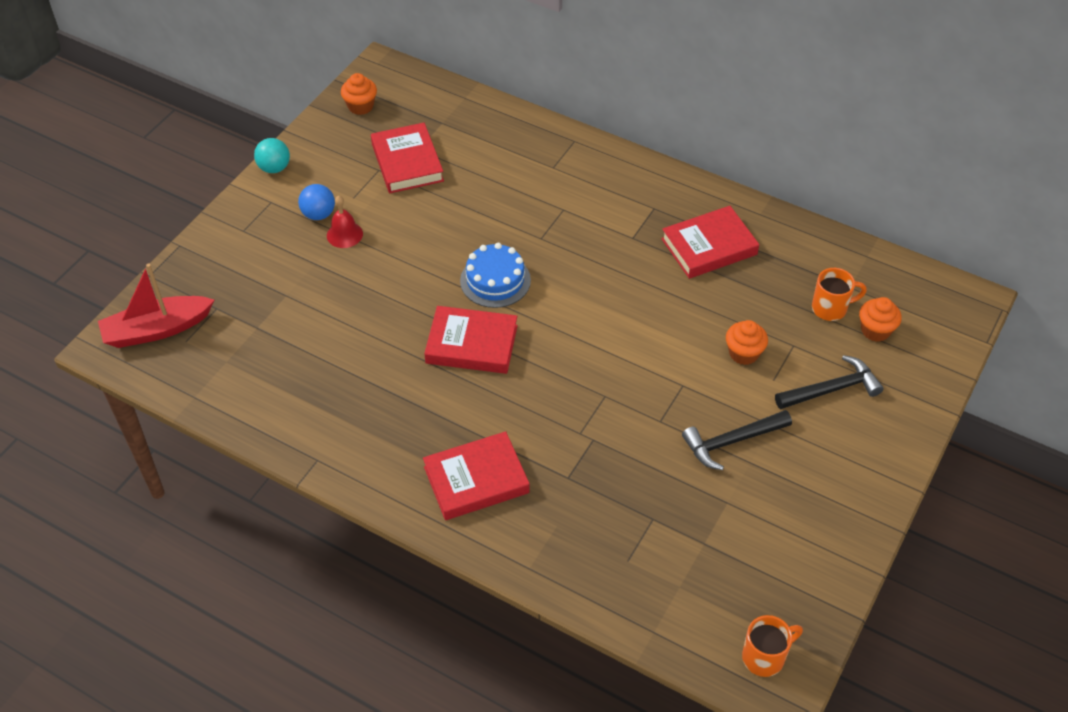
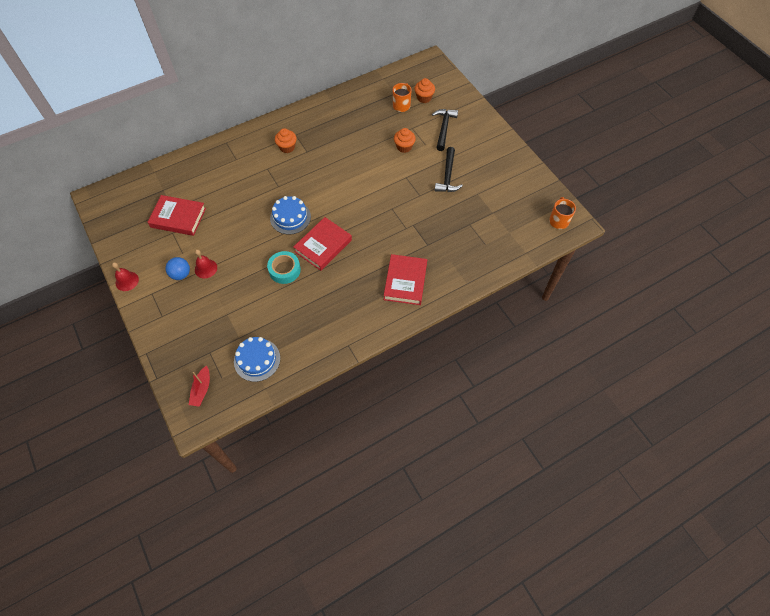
camera: 60 degrees left, 10 degrees up
red boat [98,264,214,348] -> red boat [189,366,210,407], size x0.58
turquoise ball [254,138,290,173] -> red bell [112,262,139,291]
orange cupcake [341,73,377,115] -> orange cupcake moved to [275,128,297,153]
red book [661,206,759,279] -> none
none -> blue cake [234,337,280,382]
none -> turquoise tape [267,251,301,284]

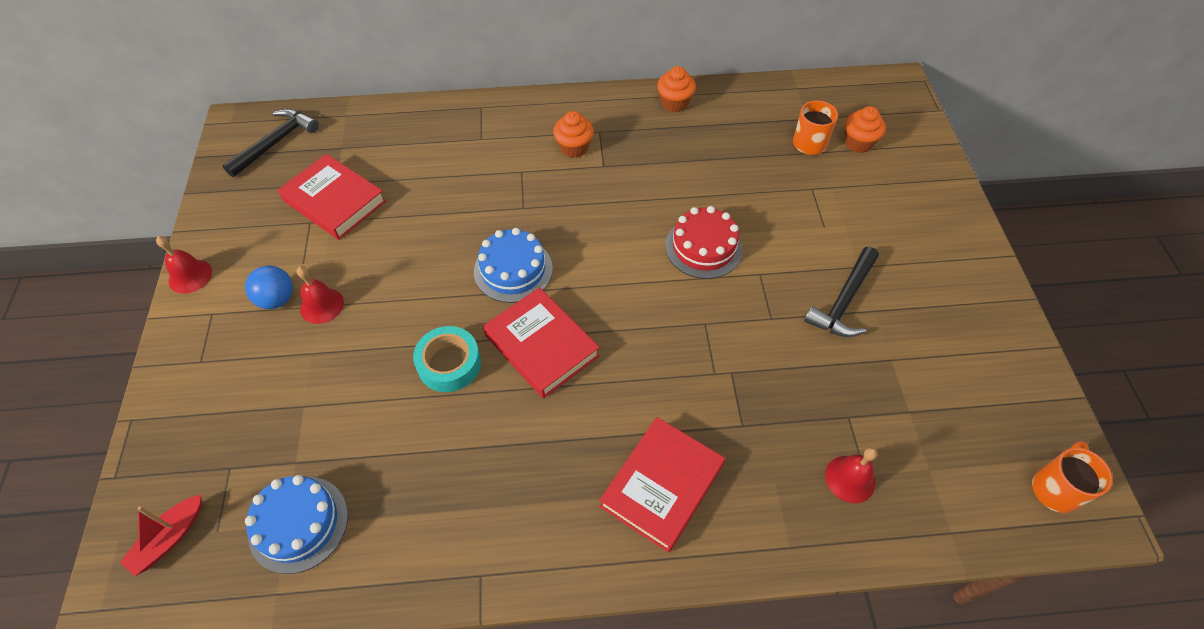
camera: 25 degrees right, 5 degrees down
red book [294,217,352,271] -> red book turned 75 degrees clockwise [483,287,600,399]
orange cupcake [394,128,416,153] -> orange cupcake moved to [657,66,696,112]
black hammer [432,109,458,151] -> black hammer moved to [222,108,319,177]
none -> red cake [665,206,743,279]
none -> red bell [825,447,877,503]

